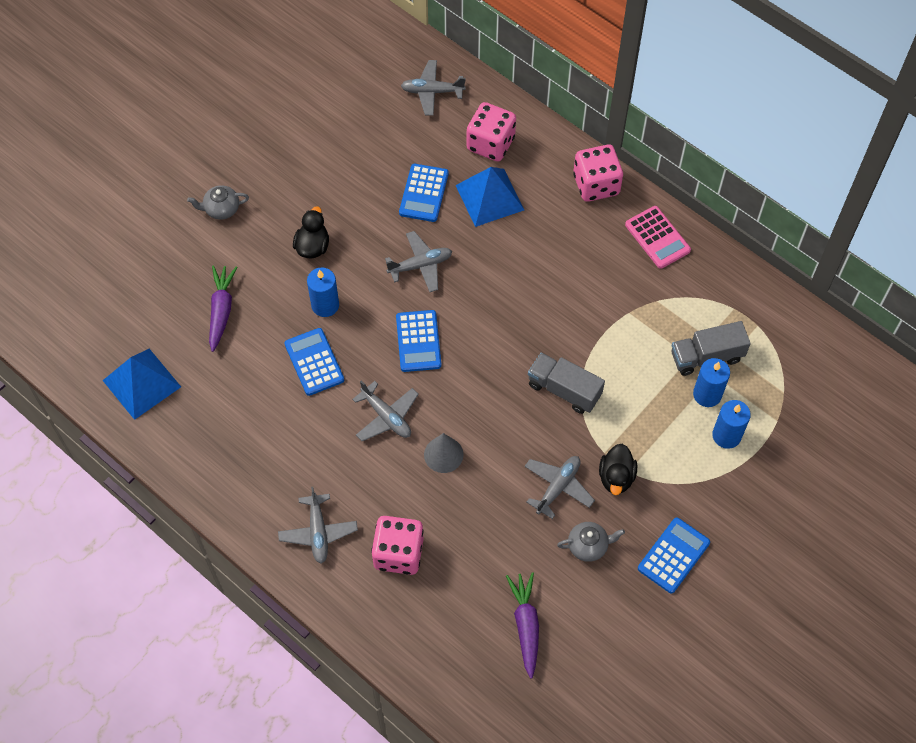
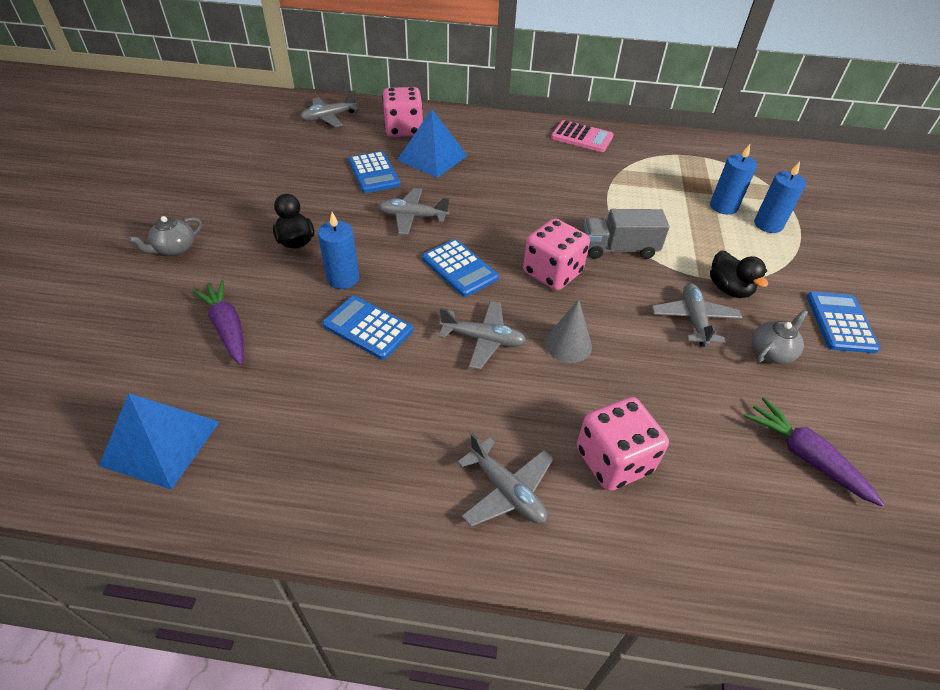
camera: 35 degrees left, 15 degrees down
grey plane [385,231,452,292] -> grey plane turned 120 degrees counterclockwise [378,188,449,235]
pink dice [573,145,623,202] -> pink dice moved to [523,218,590,290]
grey truck [671,321,751,376] -> none

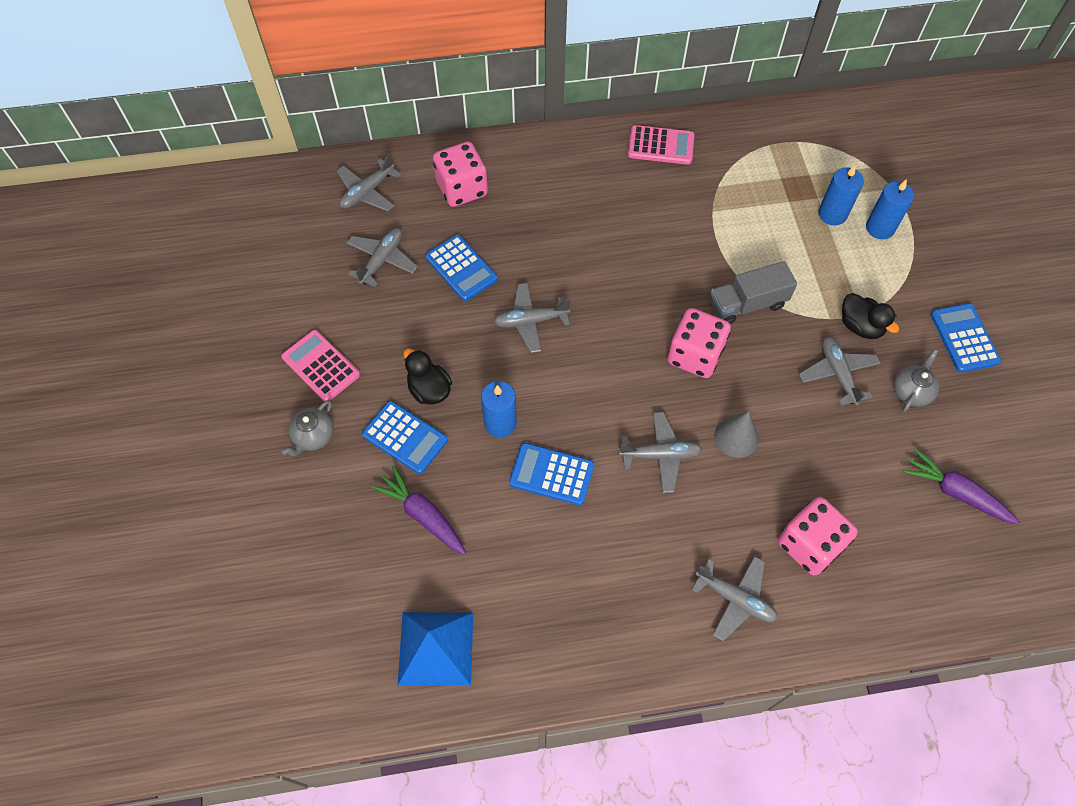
camera: 15 degrees left, 15 degrees up
blue pyramid [397,109,468,178] -> none
blue calculator [422,239,499,297] -> blue calculator moved to [362,401,448,474]
none -> pink calculator [281,330,360,402]
none -> grey plane [347,228,418,287]

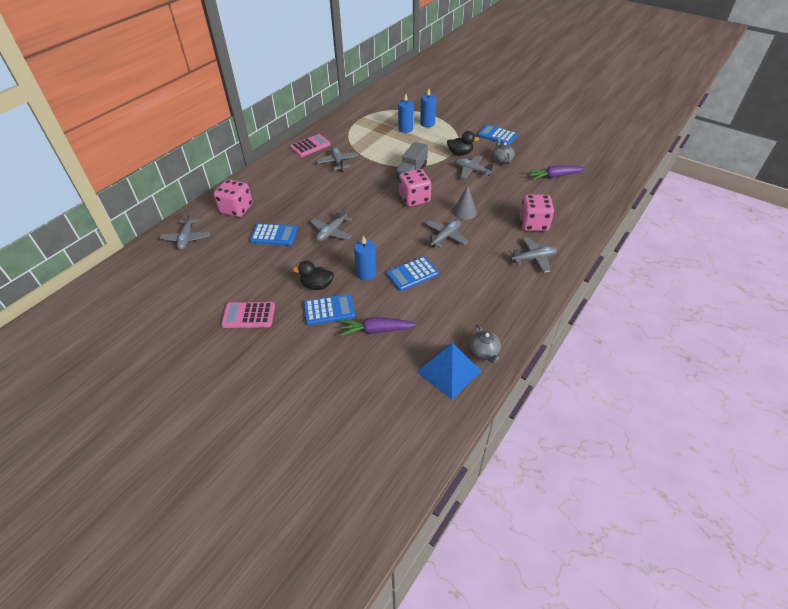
camera: 45 degrees left, 15 degrees down
grey teapot [282,400,334,456] -> grey teapot moved to [470,325,501,363]
grey plane [347,228,418,287] -> grey plane moved to [317,147,359,172]

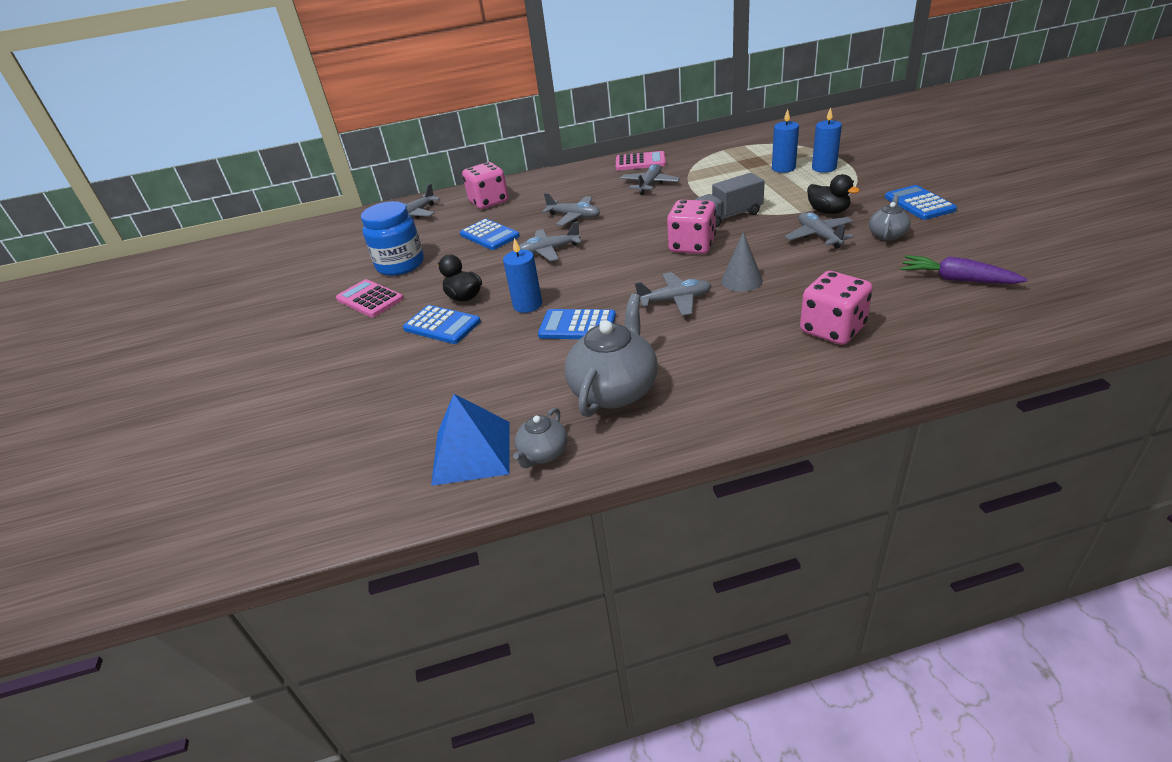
camera: 45 degrees right, 10 degrees down
purple carrot [340,317,417,336] -> none
grey plane [510,237,557,273] -> grey plane moved to [542,193,600,226]
none -> blue jar [361,201,424,276]
none -> grey teapot [564,294,658,417]

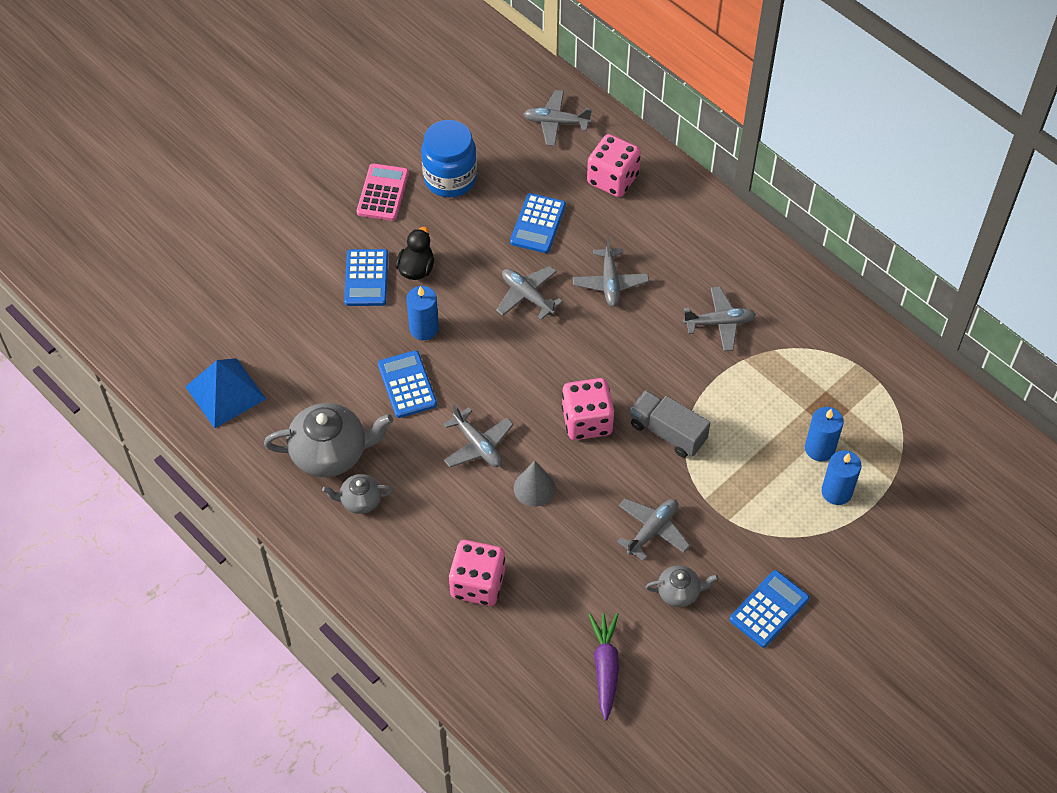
camera: 55 degrees right, 20 degrees up
grey teapot [513,408,568,468] -> grey teapot moved to [322,474,393,514]
pink calculator [616,151,666,170] -> none
black duck [807,174,860,214] -> none

